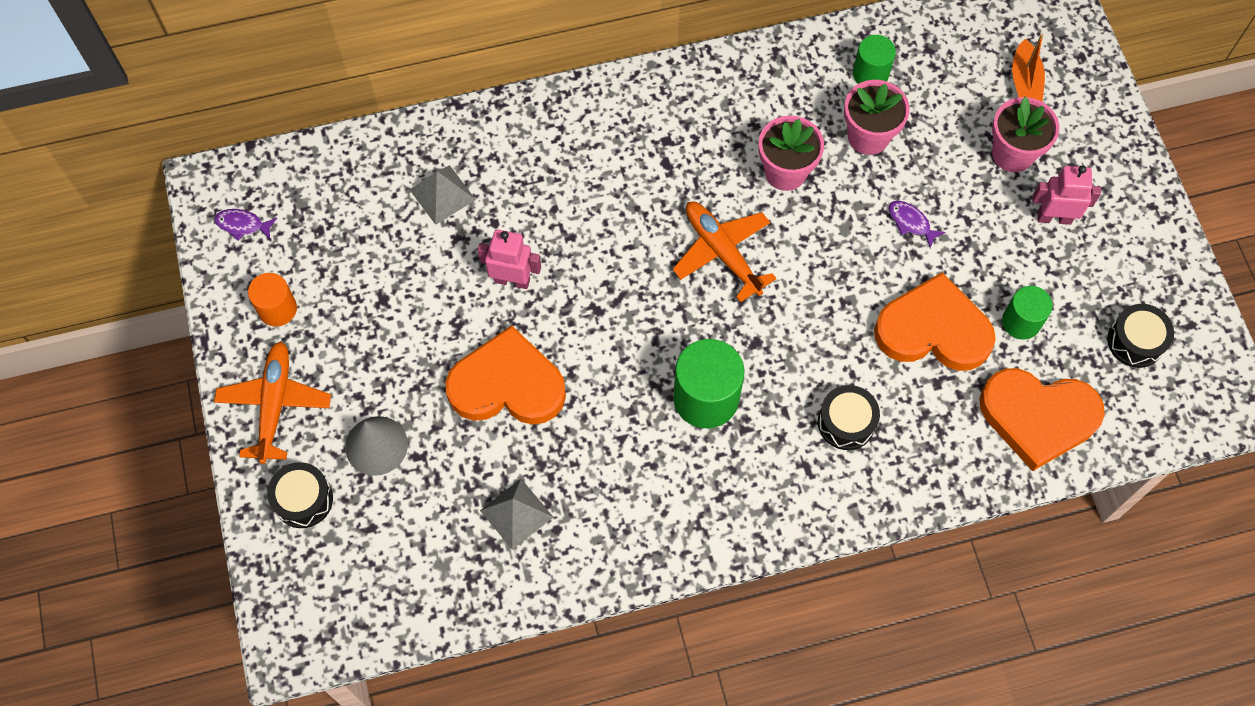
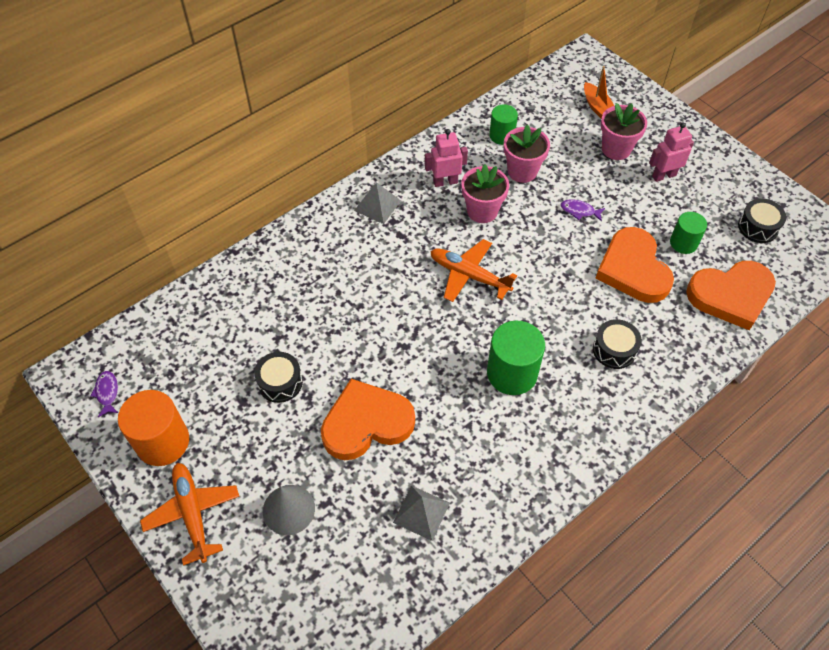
camera: 25 degrees left, 10 degrees down
purple fish [214,209,277,241] -> purple fish turned 90 degrees clockwise [90,371,118,417]
orange cylinder [248,273,297,327] -> orange cylinder [118,390,189,466], size x1.65
black drum [267,462,333,528] -> black drum moved to [254,352,303,403]
grey pyramid [410,165,476,225] -> grey pyramid moved to [354,182,401,224]
pink robot [478,229,541,289] -> pink robot moved to [425,129,468,187]
orange heart [874,273,996,371] -> orange heart turned 90 degrees counterclockwise [596,227,674,303]

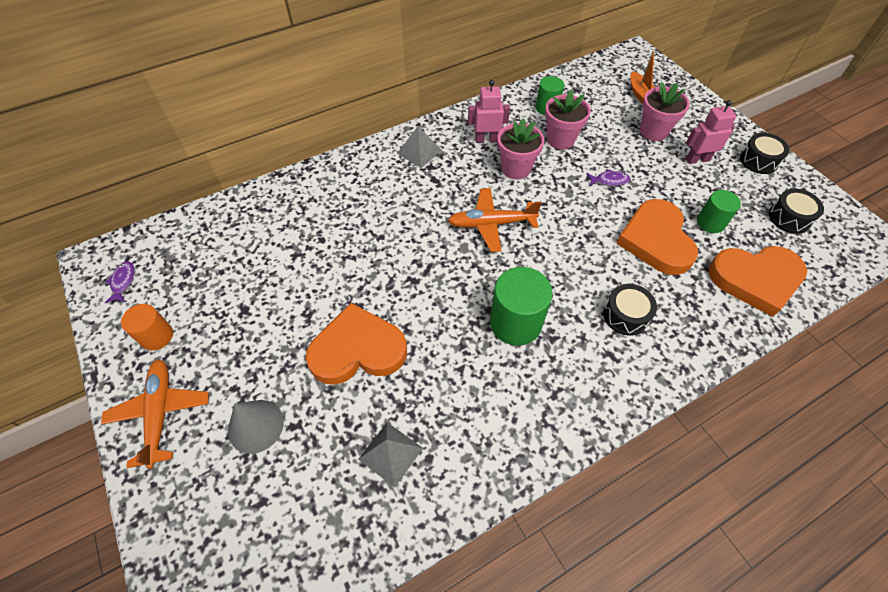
camera: 10 degrees right, 0 degrees up
orange cylinder [118,390,189,466] -> orange cylinder [121,304,173,350], size x0.60
black drum [254,352,303,403] -> black drum moved to [740,133,789,174]
orange plane [430,239,517,302] -> orange plane turned 45 degrees counterclockwise [448,188,542,252]
purple fish [560,200,605,222] -> purple fish turned 150 degrees clockwise [587,169,630,186]

